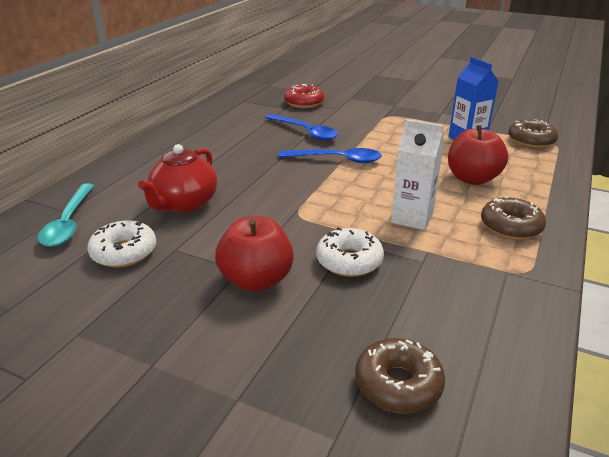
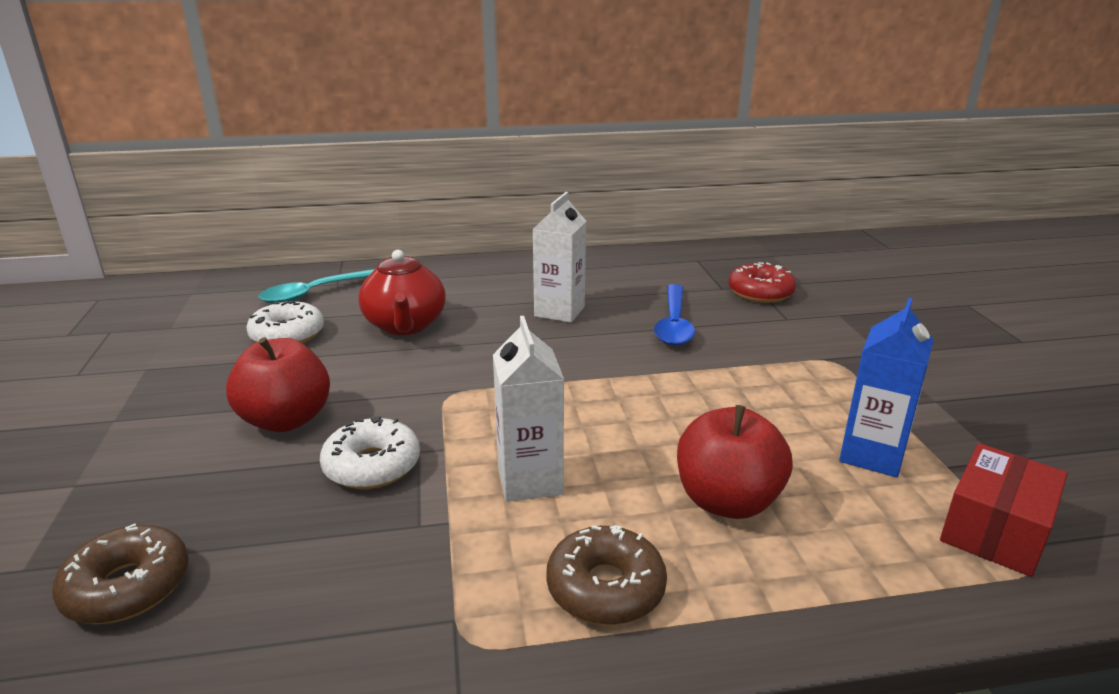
camera: 55 degrees right, 5 degrees down
red teapot [138,144,218,213] -> red teapot turned 90 degrees counterclockwise [358,250,446,335]
blue spoon [278,148,382,163] -> none
brown donut [508,119,558,148] -> red box [940,443,1068,577]
none -> white carton [533,192,586,323]

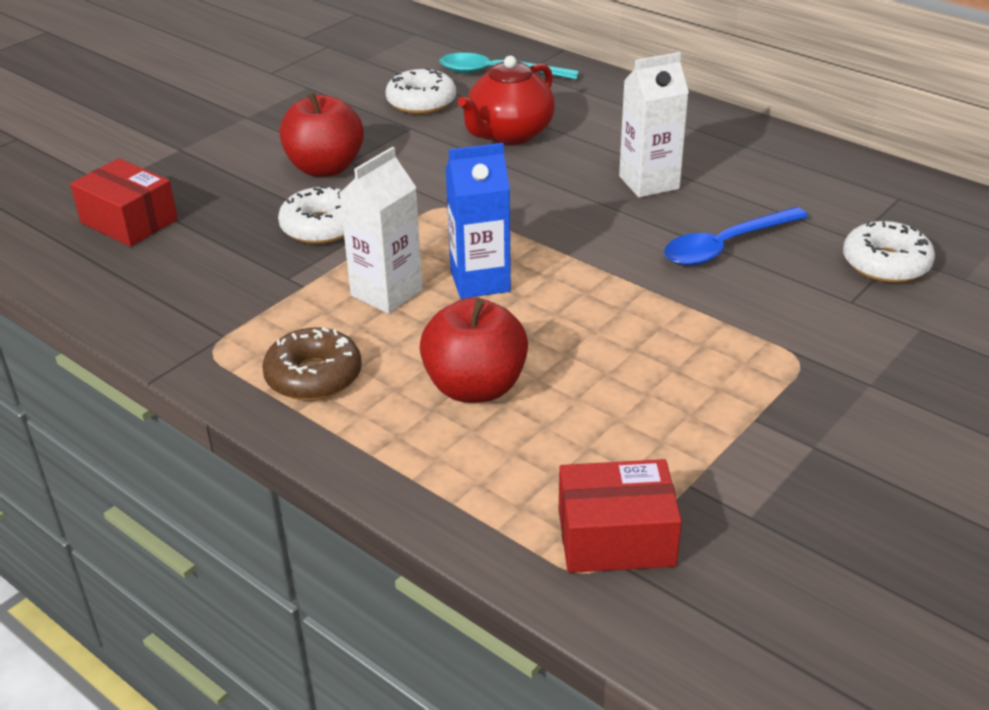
camera: 50 degrees right, 10 degrees up
brown donut [52,524,189,624] -> red box [70,158,178,247]
red donut [728,262,796,303] -> white donut [843,221,935,283]
blue carton [839,298,933,477] -> blue carton moved to [445,143,511,299]

